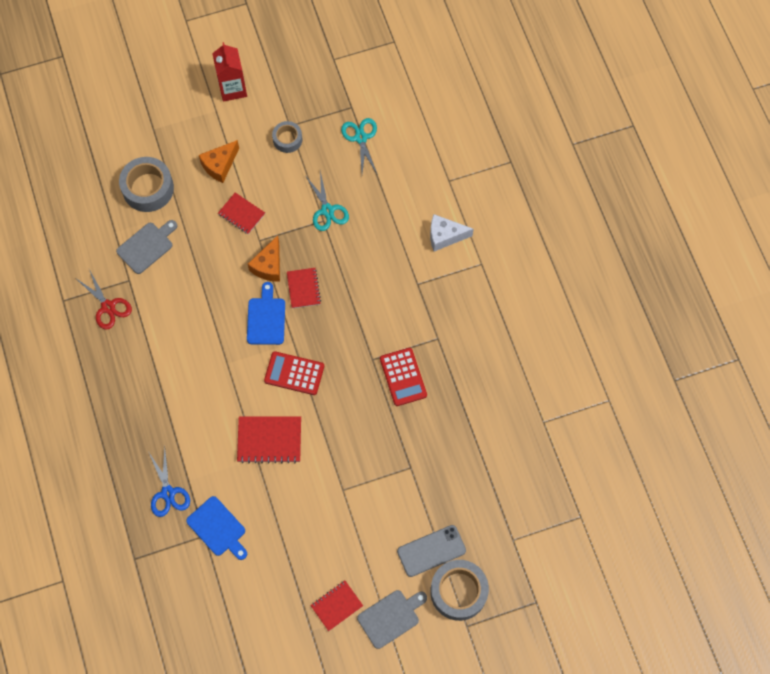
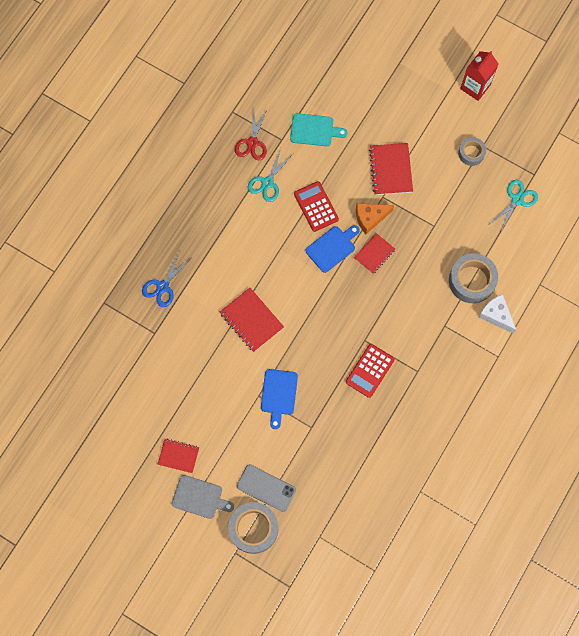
camera: 50 degrees right, 5 degrees up
grey cutting board [116,220,177,274] -> turquoise cutting board [290,113,347,146]
grey tape [119,157,174,212] -> grey tape moved to [449,253,498,303]
blue cutting board [186,496,247,560] -> blue cutting board moved to [261,369,298,429]
orange cheese [199,140,239,183] -> none
red notebook [218,193,265,234] -> red notebook [369,143,413,195], size x1.53
red calculator [264,351,324,395] -> red calculator moved to [294,181,339,232]
turquoise scissors [305,171,349,231] -> turquoise scissors moved to [248,148,293,202]

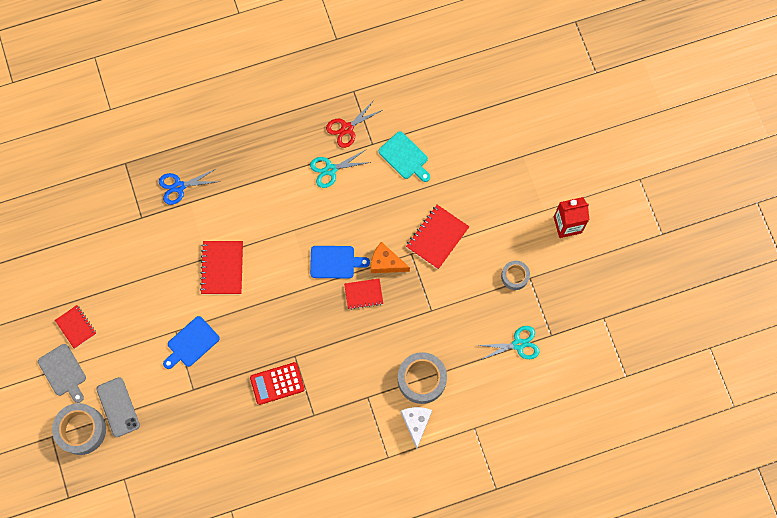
camera: 40 degrees right, 0 degrees up
red calculator [294,181,339,232] -> none

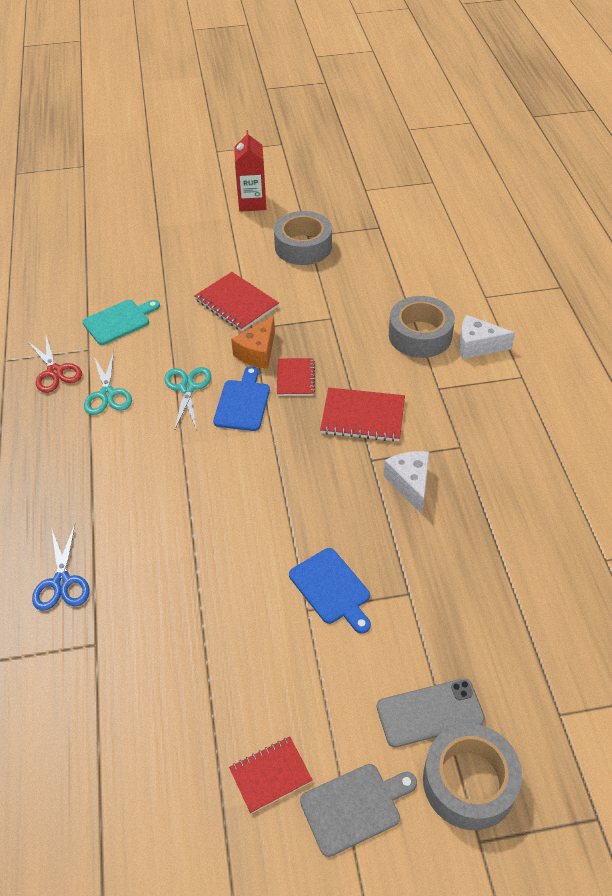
camera: 80 degrees left, 25 degrees down
red notebook [200,241,243,294] -> red notebook moved to [320,388,405,442]
red calculator [250,362,305,405] -> white cheese [383,451,429,514]
turquoise scissors [476,326,540,360] -> turquoise scissors moved to [165,367,211,431]
grey tape [501,261,530,290] -> grey tape [274,211,332,265], size x1.71

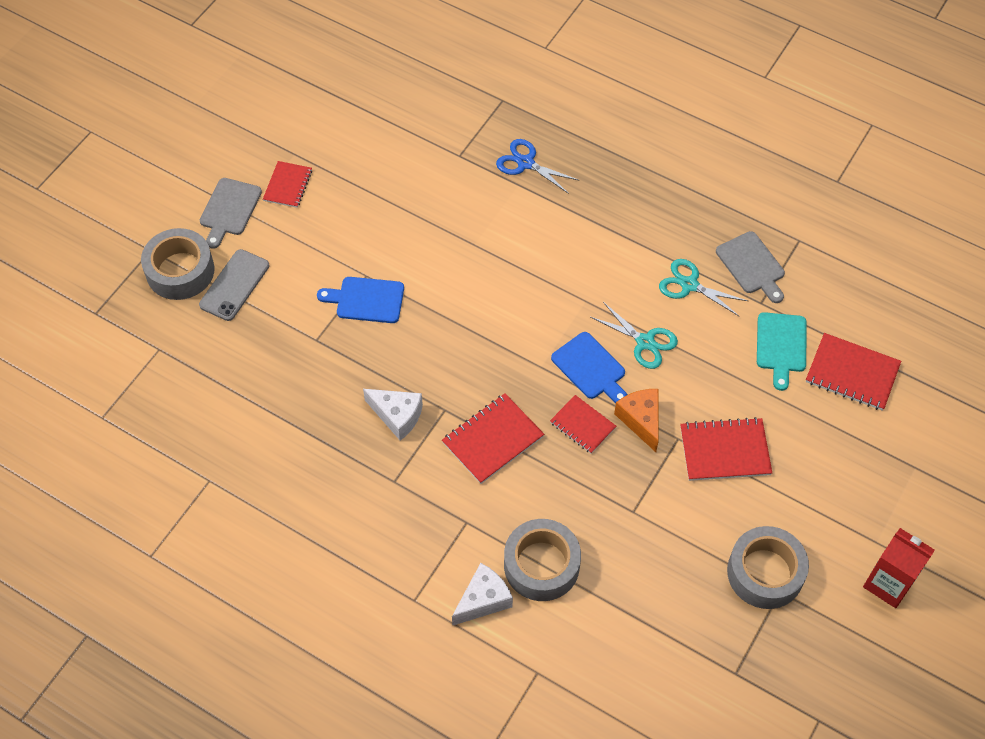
camera: 130 degrees right, 10 degrees up
red scissors [27,336,82,393] -> grey cutting board [716,231,785,303]
none -> red notebook [806,333,901,411]

